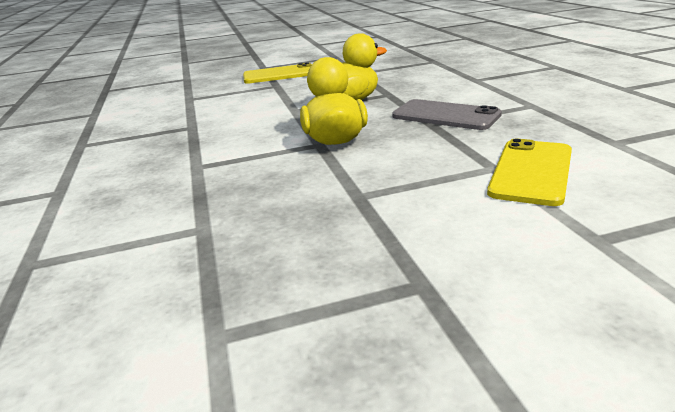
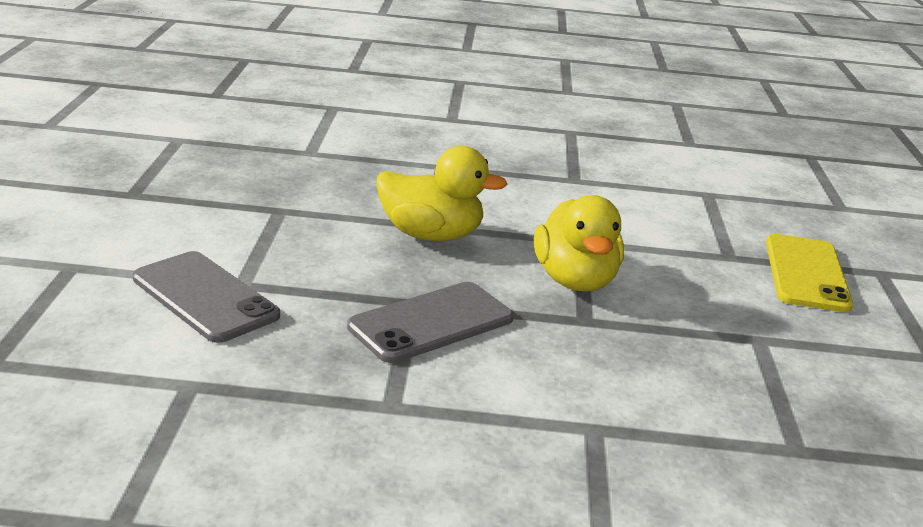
camera: 105 degrees right, 0 degrees up
yellow phone [487,139,572,206] -> grey phone [133,251,280,343]

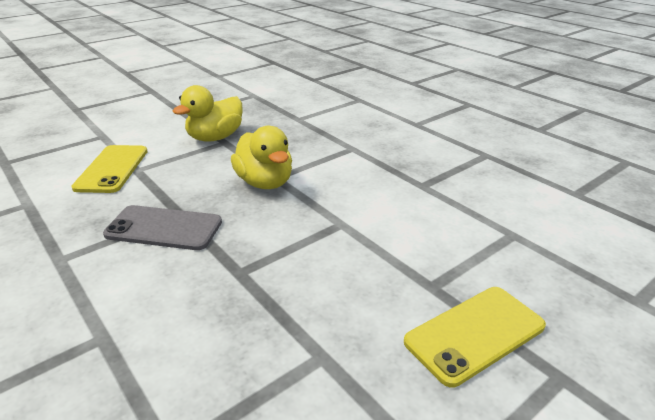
camera: 50 degrees right, 5 degrees up
grey phone [133,251,280,343] -> yellow phone [71,145,148,193]
yellow duck [534,195,624,291] -> yellow duck moved to [173,85,243,142]

